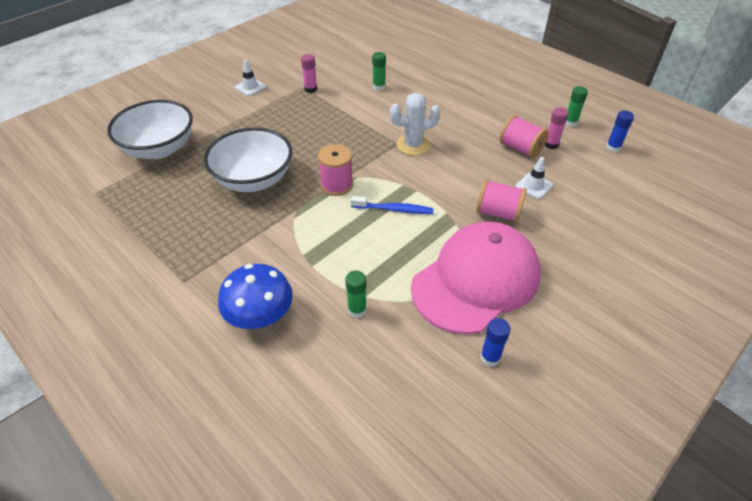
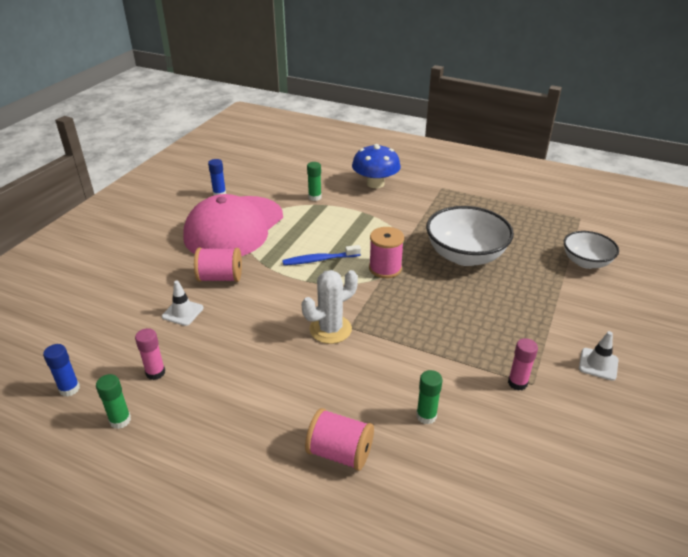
camera: 160 degrees right, 10 degrees down
white bowl [107,100,193,159] -> white bowl [564,231,619,269], size x0.61
pink spool [500,115,548,158] -> pink spool moved to [305,408,374,471]

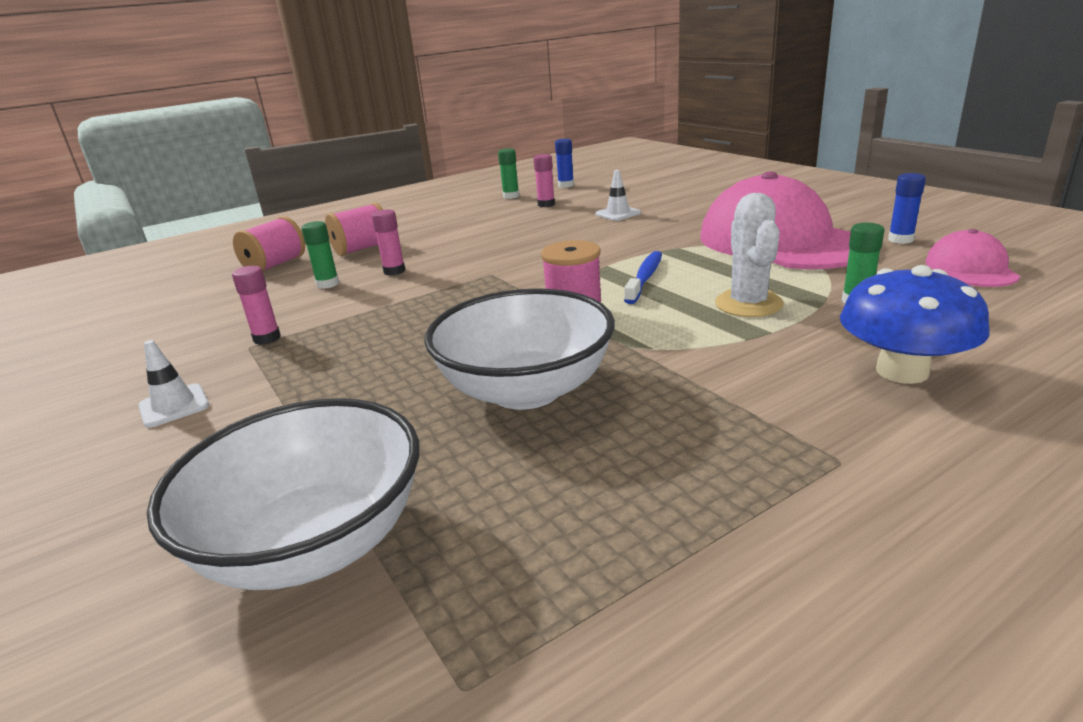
camera: 125 degrees right, 10 degrees down
pink spool [194,248,242,282] -> pink spool moved to [233,216,305,271]
white cactus [302,270,358,344] -> white cactus moved to [715,193,784,317]
white bowl [564,231,619,269] -> white bowl [147,398,419,590], size x1.63
none -> pink glue stick [372,209,405,276]
none -> pink cap [925,229,1020,287]

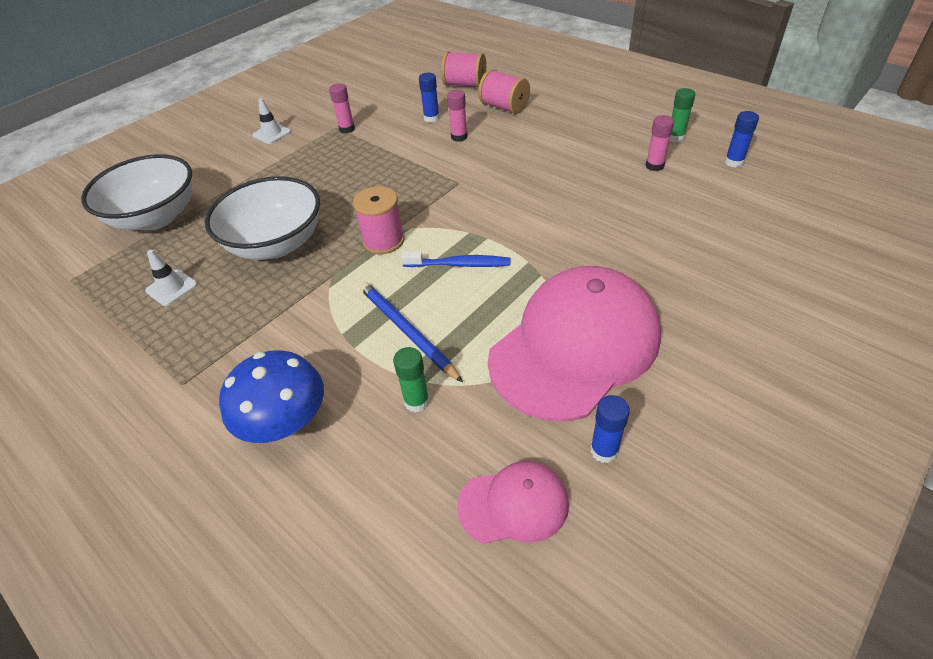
camera: 75 degrees right, 20 degrees up
green glue stick [301,221,339,289] -> blue glue stick [419,73,440,123]
white traffic cone [595,170,641,221] -> white traffic cone moved to [145,250,198,306]
white cactus [715,193,784,317] -> blue pencil [360,282,463,382]

